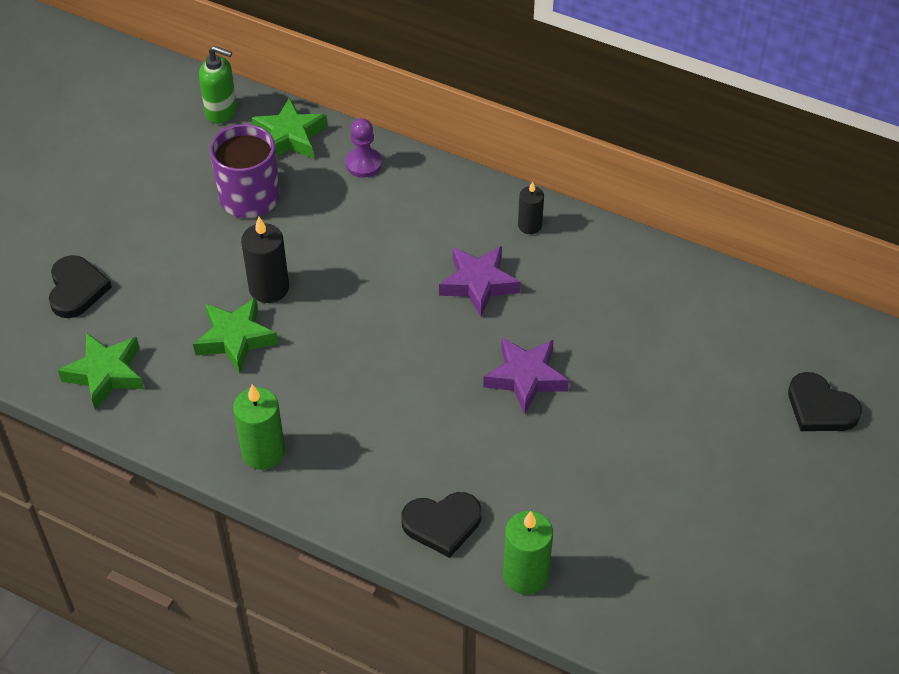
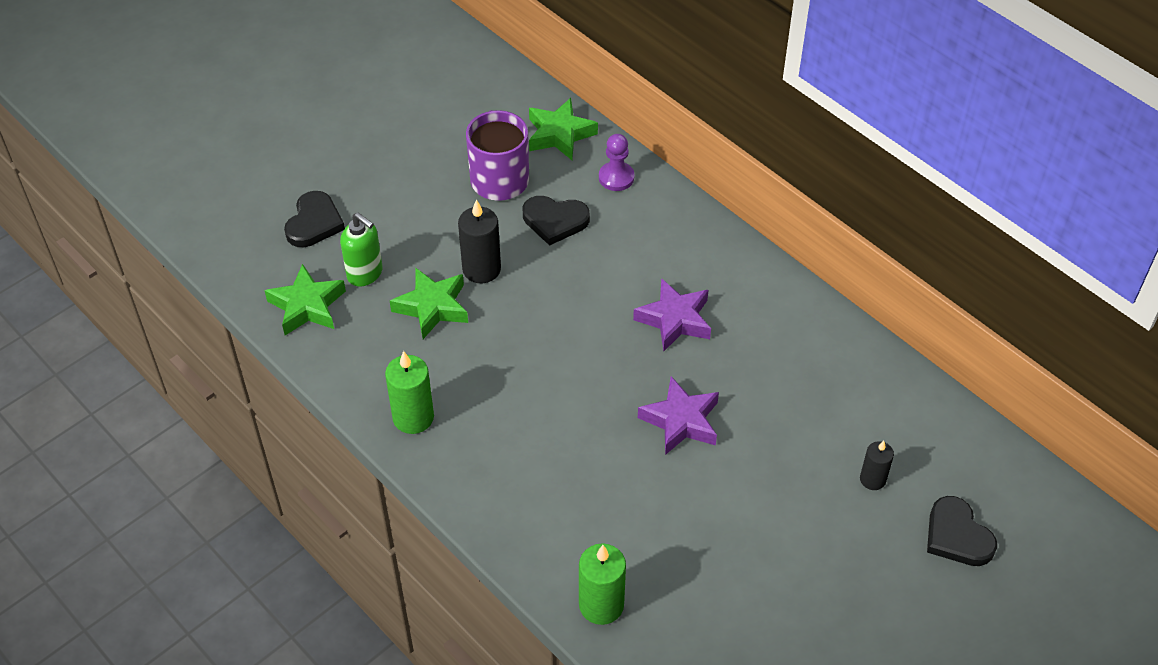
camera: 20 degrees right, 0 degrees up
green soap dispenser [199,46,237,124] -> green soap dispenser moved to [340,213,383,286]
black heart [401,492,482,558] -> black heart moved to [523,196,590,246]
black candle [518,181,544,234] -> black candle moved to [860,441,894,490]

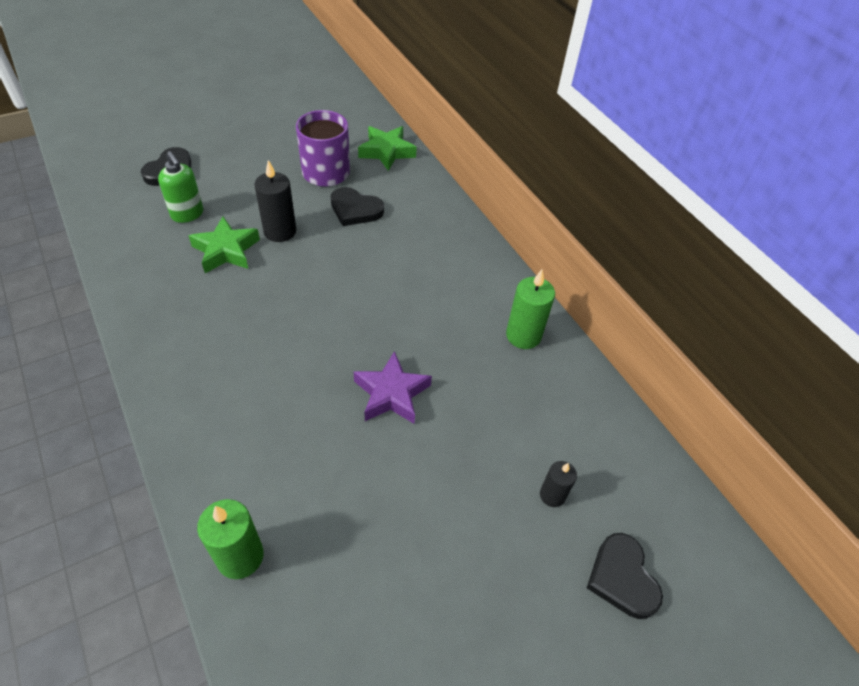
camera: 10 degrees right, 0 degrees up
green star [264,264,346,335] -> none
green candle [385,351,434,434] -> green candle moved to [506,270,555,349]
purple pawn [599,134,634,191] -> none
purple star [633,278,711,352] -> none

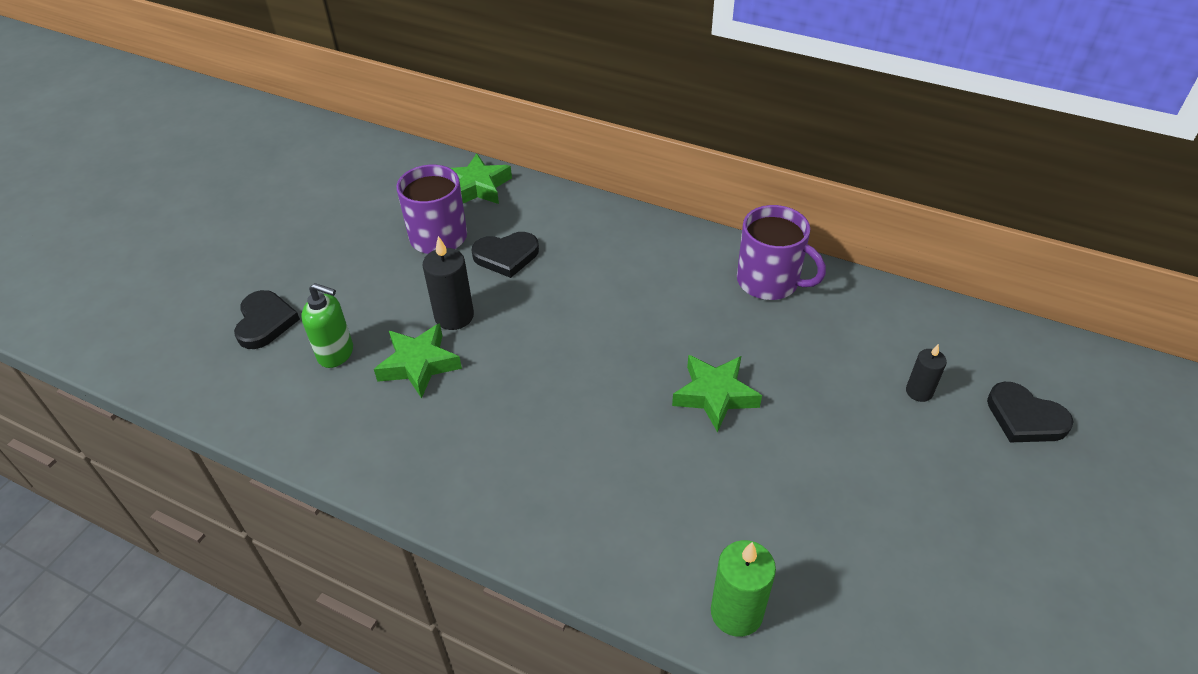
camera: 30 degrees left, 5 degrees down
purple star [354,351,432,424] -> green star [672,355,762,432]
green candle [506,270,555,349] -> purple mug [737,205,826,300]

